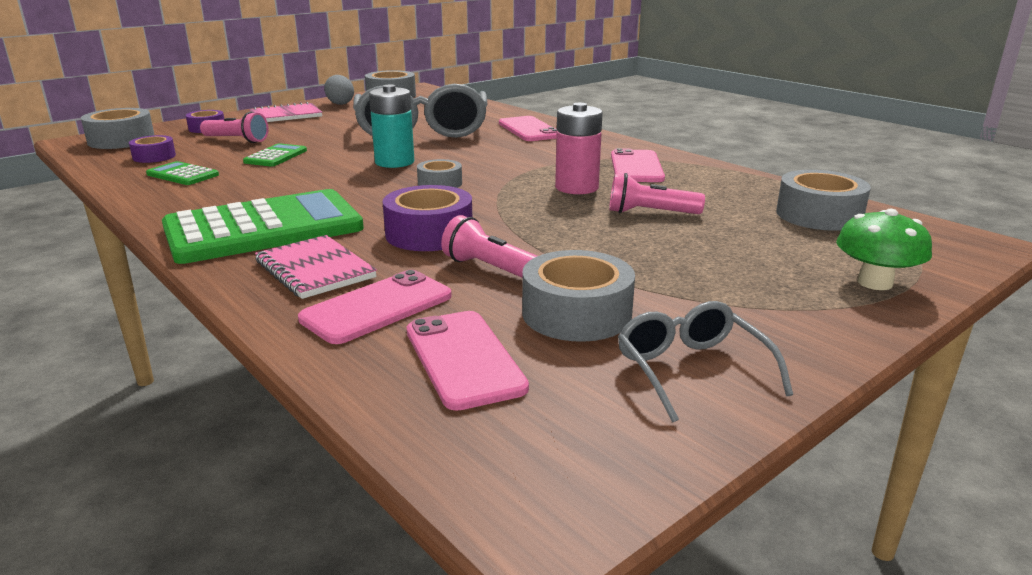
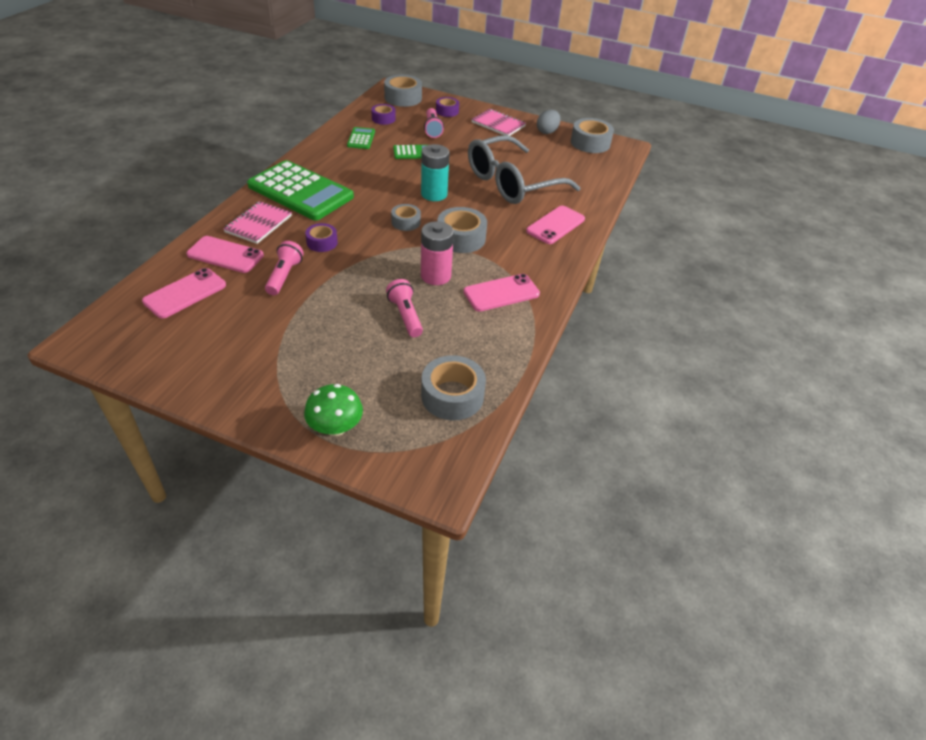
camera: 60 degrees right, 20 degrees up
purple tape [382,185,472,251] -> purple tape [305,223,338,252], size x0.60
grey tape [522,250,635,342] -> grey tape moved to [437,207,487,253]
grey glasses [618,301,793,423] -> none

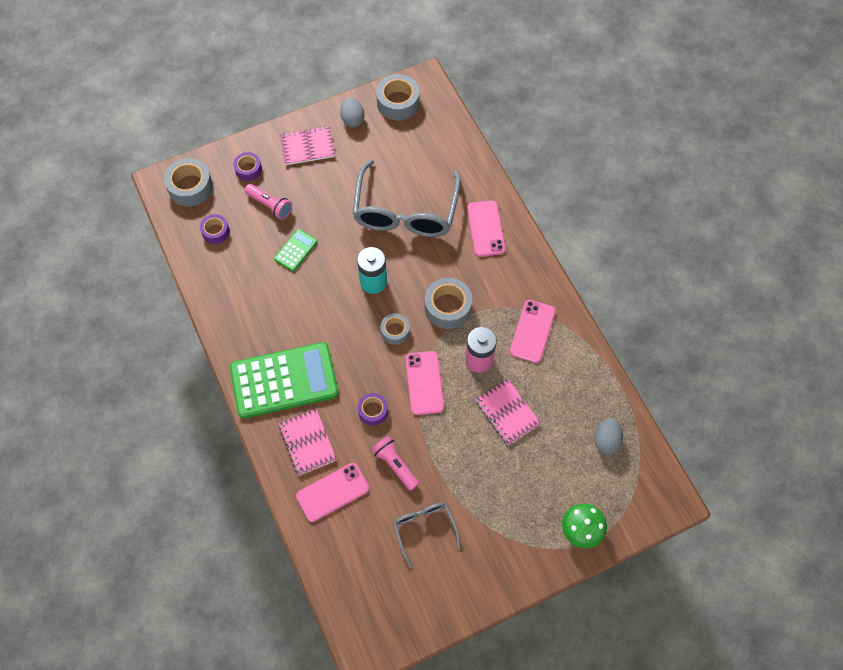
camera: 45 degrees left, 20 degrees up
pink phone [142,268,226,318] -> pink phone moved to [406,351,444,415]
green calculator [347,127,375,149] -> none
pink flashlight [386,279,423,337] -> pink notebook [475,379,541,445]
grey tape [421,355,486,420] -> grey egg [594,418,623,455]
none -> grey glasses [393,503,461,567]

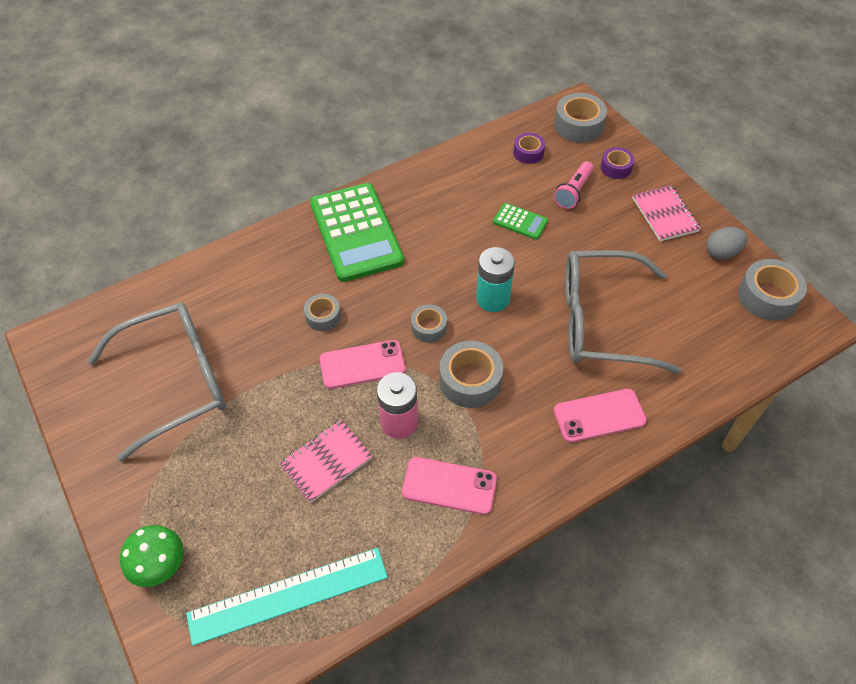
camera: 85 degrees right, 10 degrees down
pink notebook [279,409,337,476] -> none
pink phone [296,463,369,522] -> none
purple tape [358,393,388,425] -> grey tape [304,294,341,331]
pink flashlight [371,436,420,491] -> none
grey glasses [393,503,461,567] -> grey glasses [88,302,226,462], size x1.98
grey egg [594,418,623,455] -> turquoise ruler [186,548,388,646]

